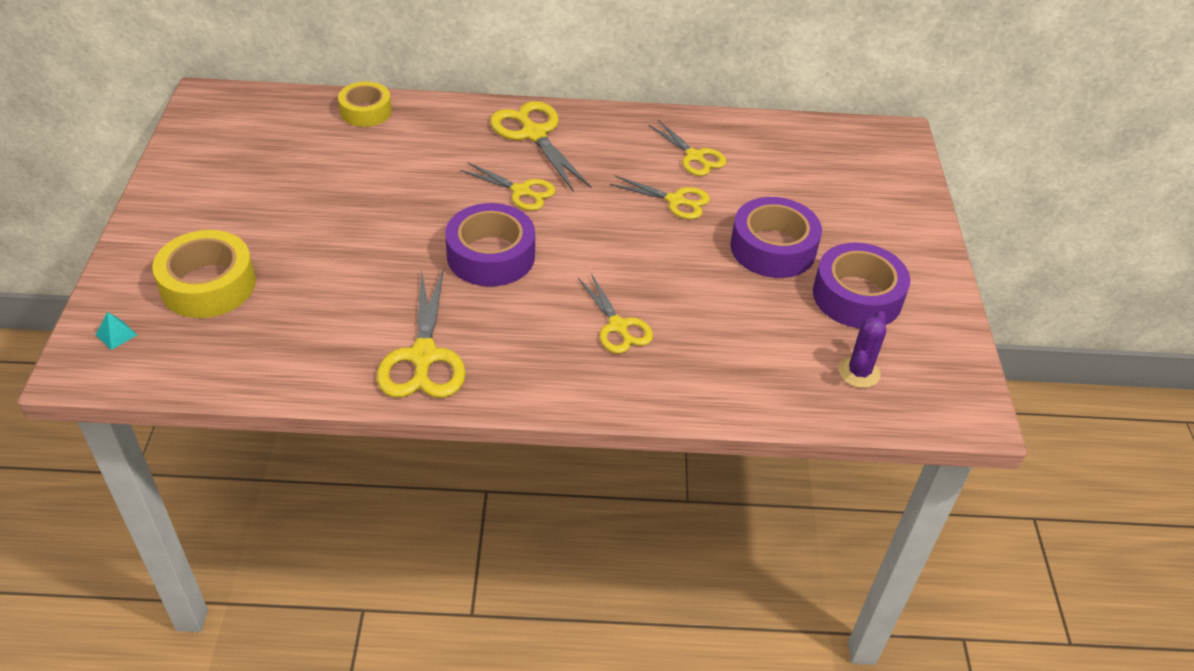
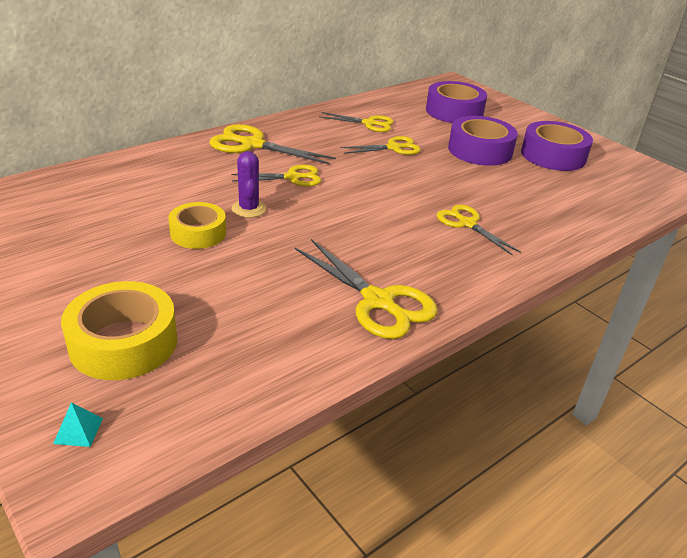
camera: 40 degrees left, 10 degrees down
yellow tape [338,82,392,127] -> yellow tape moved to [168,202,226,249]
purple tape [445,203,535,287] -> purple tape moved to [426,81,487,123]
yellow scissors [578,274,653,354] -> yellow scissors turned 150 degrees counterclockwise [437,205,521,256]
purple cactus [838,311,887,388] -> purple cactus moved to [232,151,266,218]

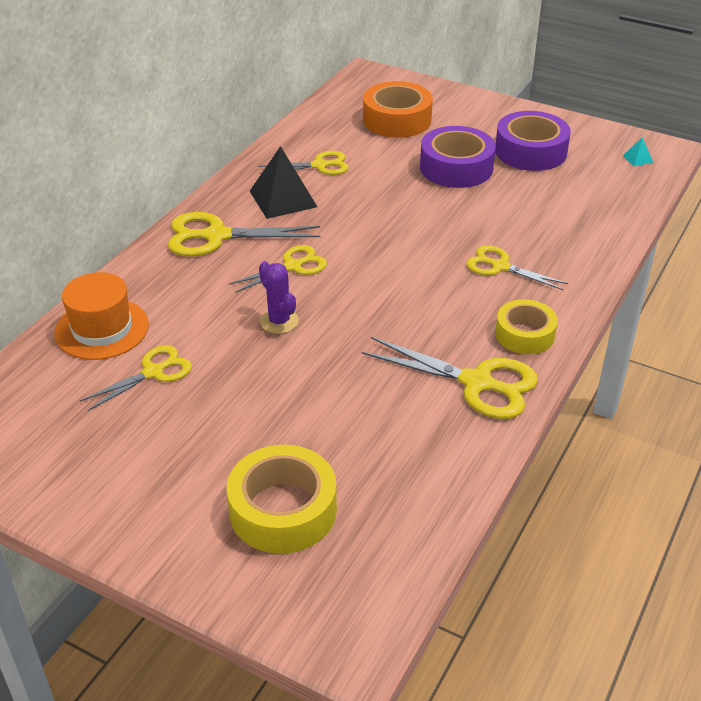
camera: 20 degrees left, 5 degrees up
turquoise pyramid [53,402,103,447] -> turquoise pyramid moved to [623,137,653,167]
yellow tape [168,202,226,249] -> yellow tape moved to [495,299,558,354]
yellow scissors [341,136,421,155] -> yellow scissors moved to [80,345,192,411]
purple tape [426,81,487,123] -> orange tape [363,81,433,138]
none -> orange hat [54,272,149,360]
none -> black pyramid [250,146,317,219]

